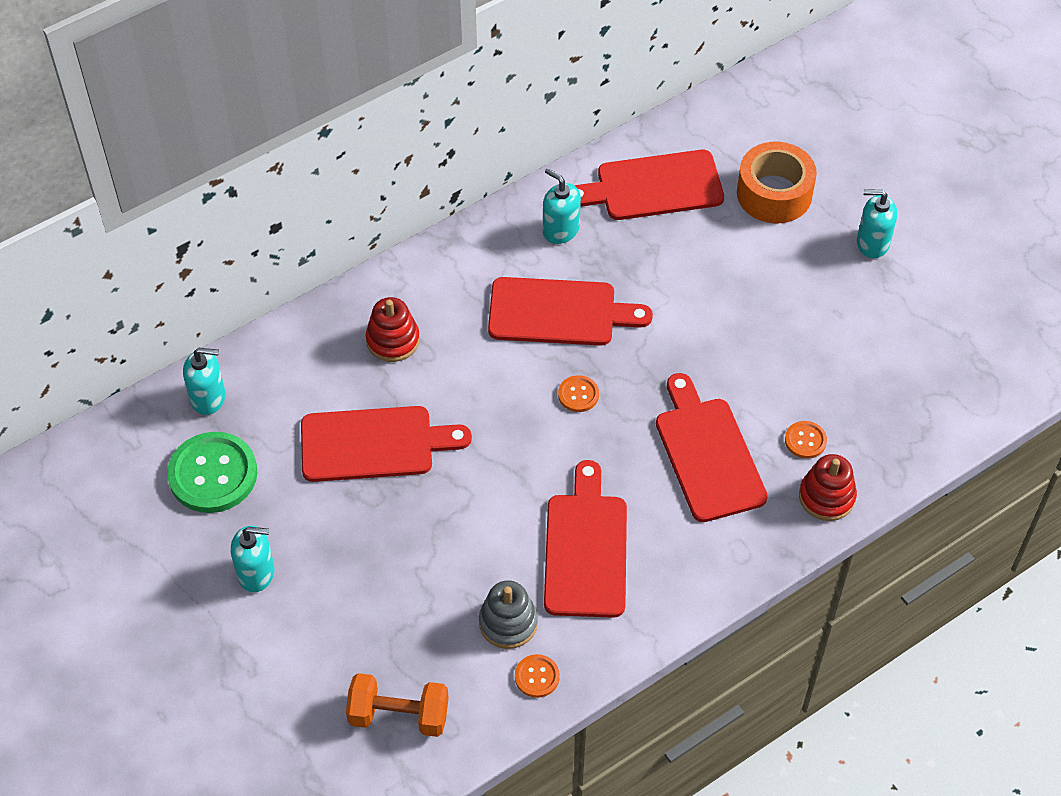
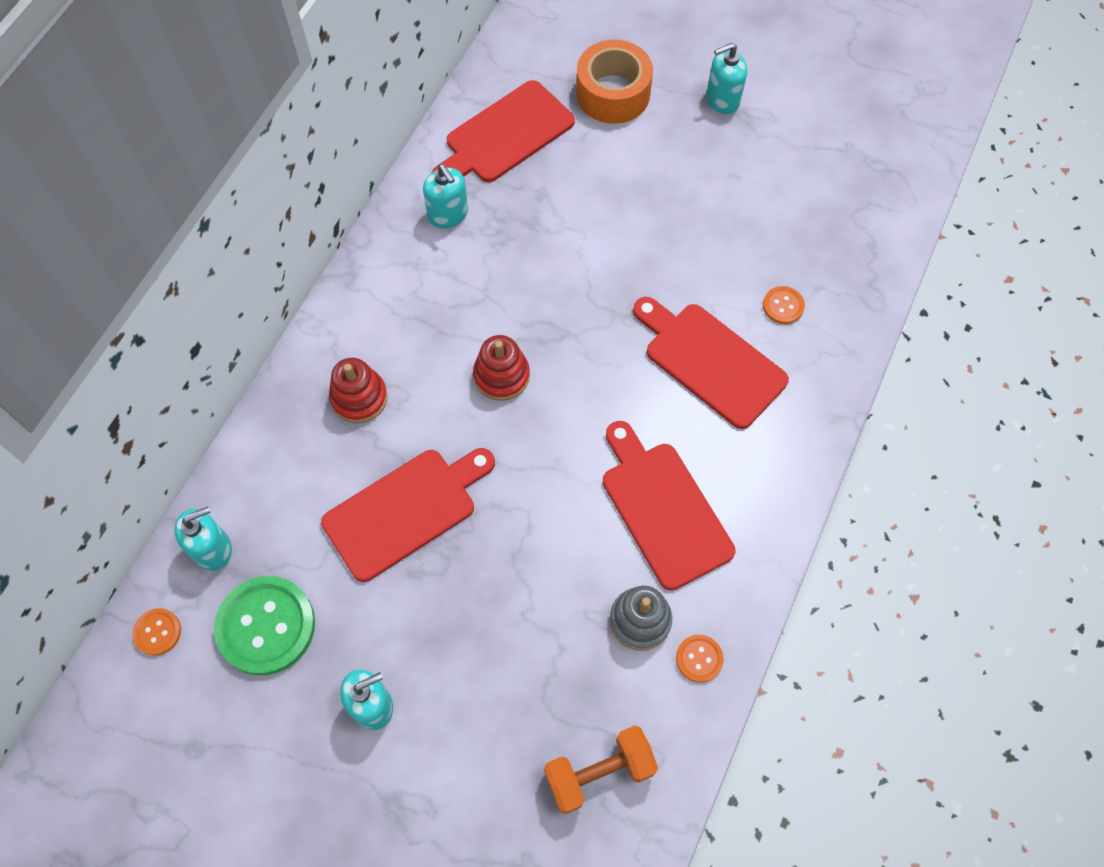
camera: 30 degrees left, 10 degrees up
red cutting board [488,277,653,345] -> none
turquoise soap dispenser [543,168,581,244] -> turquoise soap dispenser turned 135 degrees counterclockwise [423,164,468,229]
orange button [558,375,599,412] -> orange button moved to [132,608,181,656]
red stacking toy [799,454,857,521] -> red stacking toy moved to [473,335,530,401]

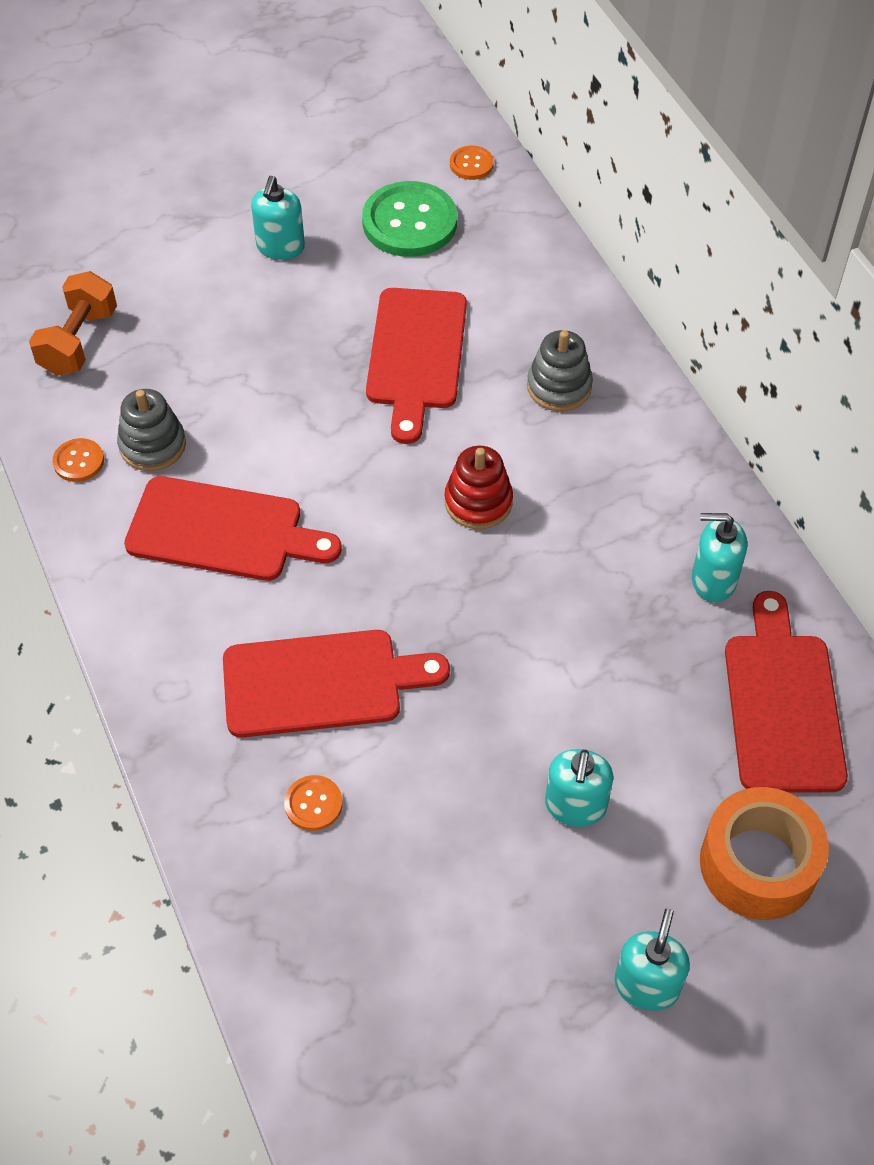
camera: 130 degrees right, 10 degrees down
turquoise soap dispenser [174,506,232,571] -> turquoise soap dispenser moved to [545,749,613,827]
red stacking toy [329,358,388,423] -> grey stacking toy [527,330,593,411]

